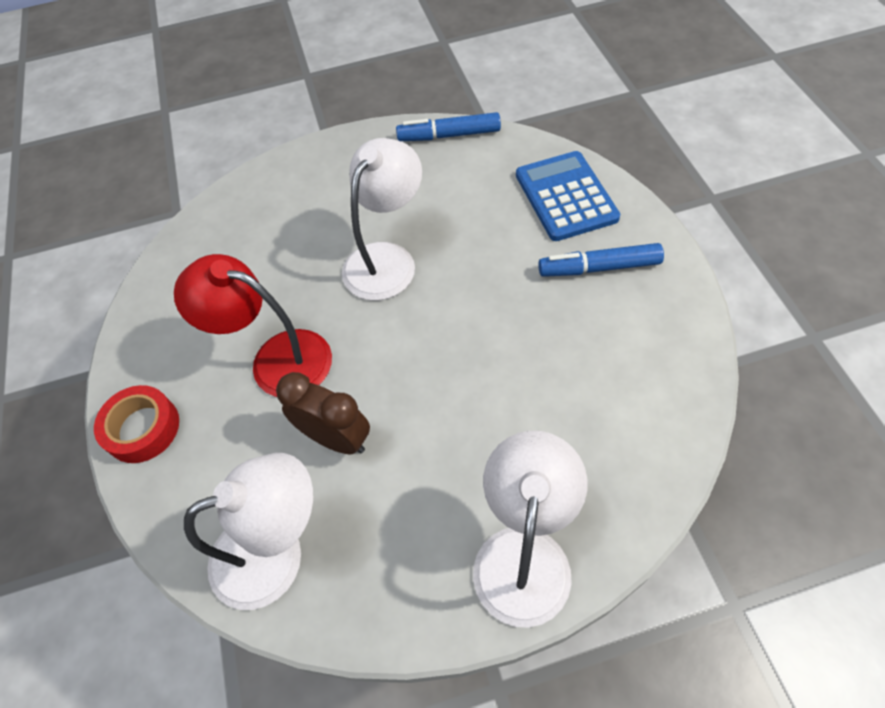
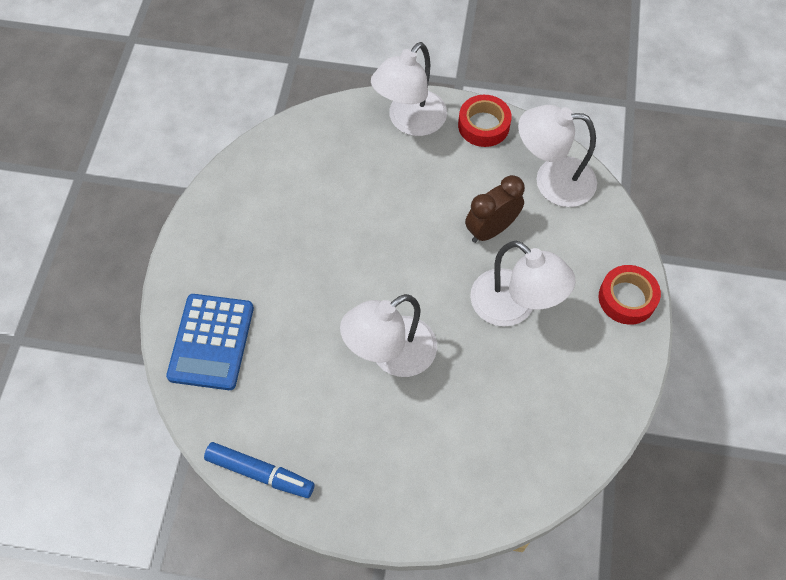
camera: 160 degrees left, 5 degrees up
red lamp [174,254,332,397] -> white lamp [470,241,576,327]
brown clock [276,372,370,454] -> brown clock turned 90 degrees clockwise [465,175,525,243]
blue marker [538,243,664,277] -> none
none -> red tape [458,95,512,147]

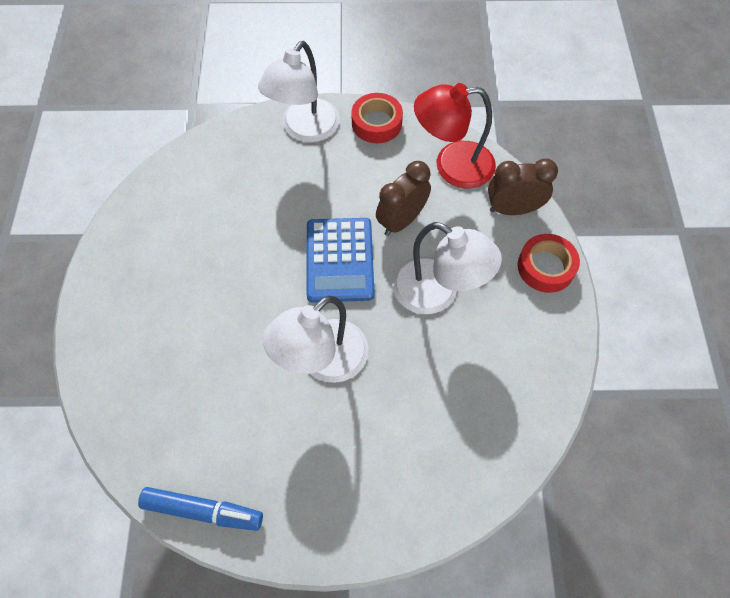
camera: 10 degrees left, 0 degrees up
blue calculator [166,294,254,390] -> blue calculator moved to [306,218,375,302]
white lamp [518,105,597,207] -> red lamp [414,83,496,189]
none -> brown clock [488,158,558,215]

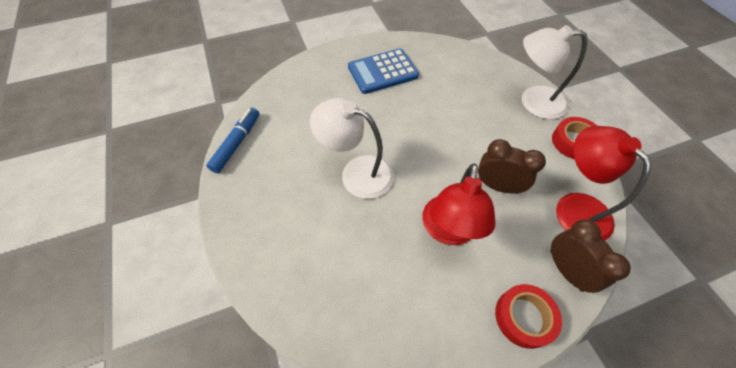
camera: 70 degrees right, 5 degrees down
blue marker [138,487,263,531] -> blue marker turned 150 degrees counterclockwise [206,108,260,173]
blue calculator [306,218,375,302] -> blue calculator moved to [348,48,419,94]
white lamp [392,222,502,314] -> red lamp [422,163,496,245]

